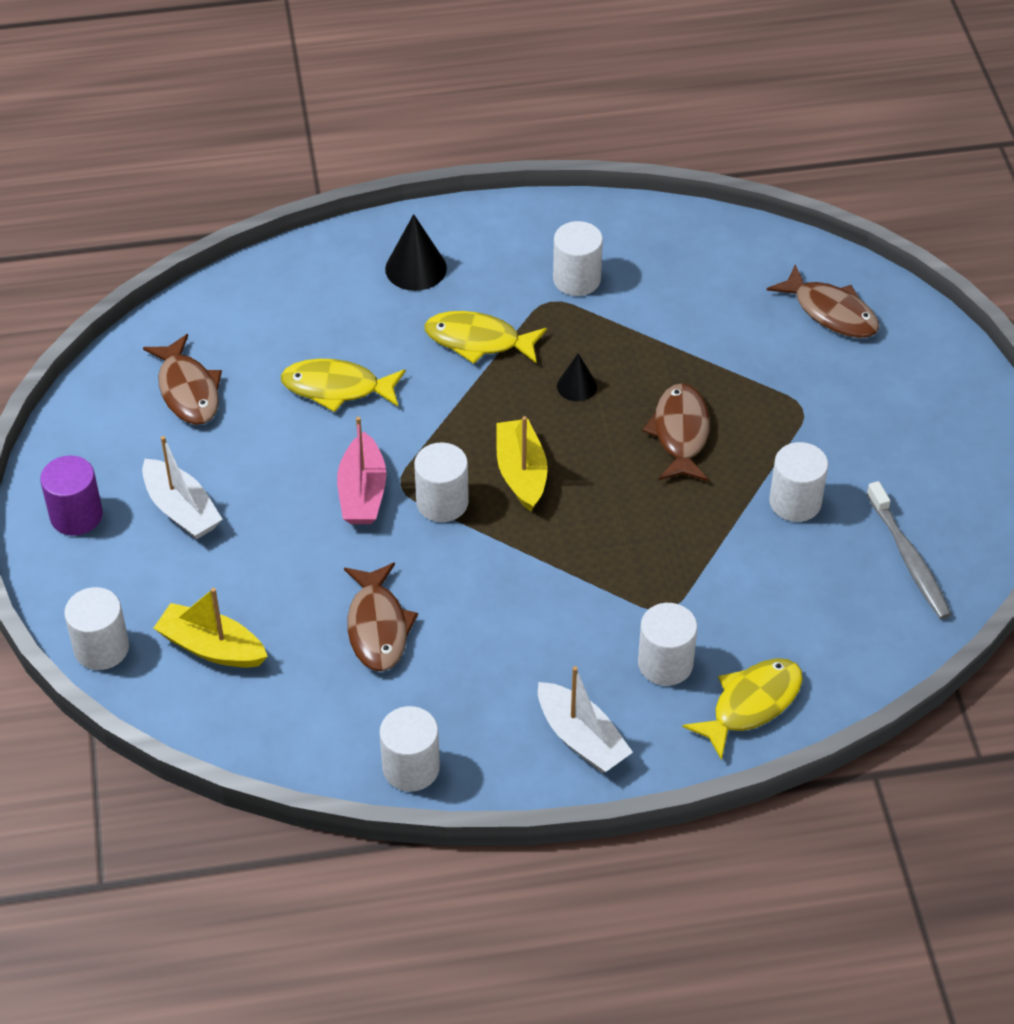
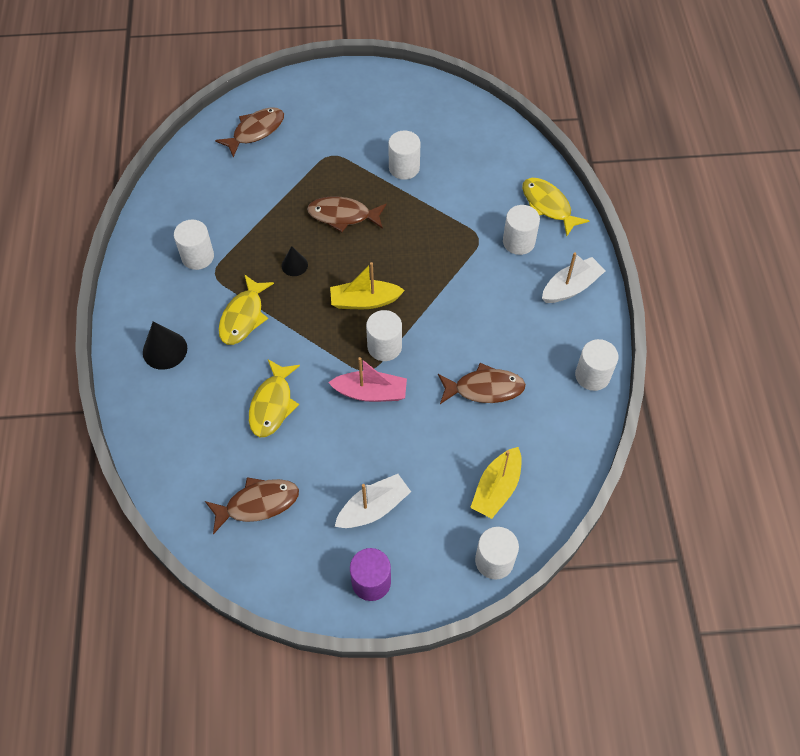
camera: 85 degrees left, 10 degrees up
grey toothbrush [867,481,952,619] -> none

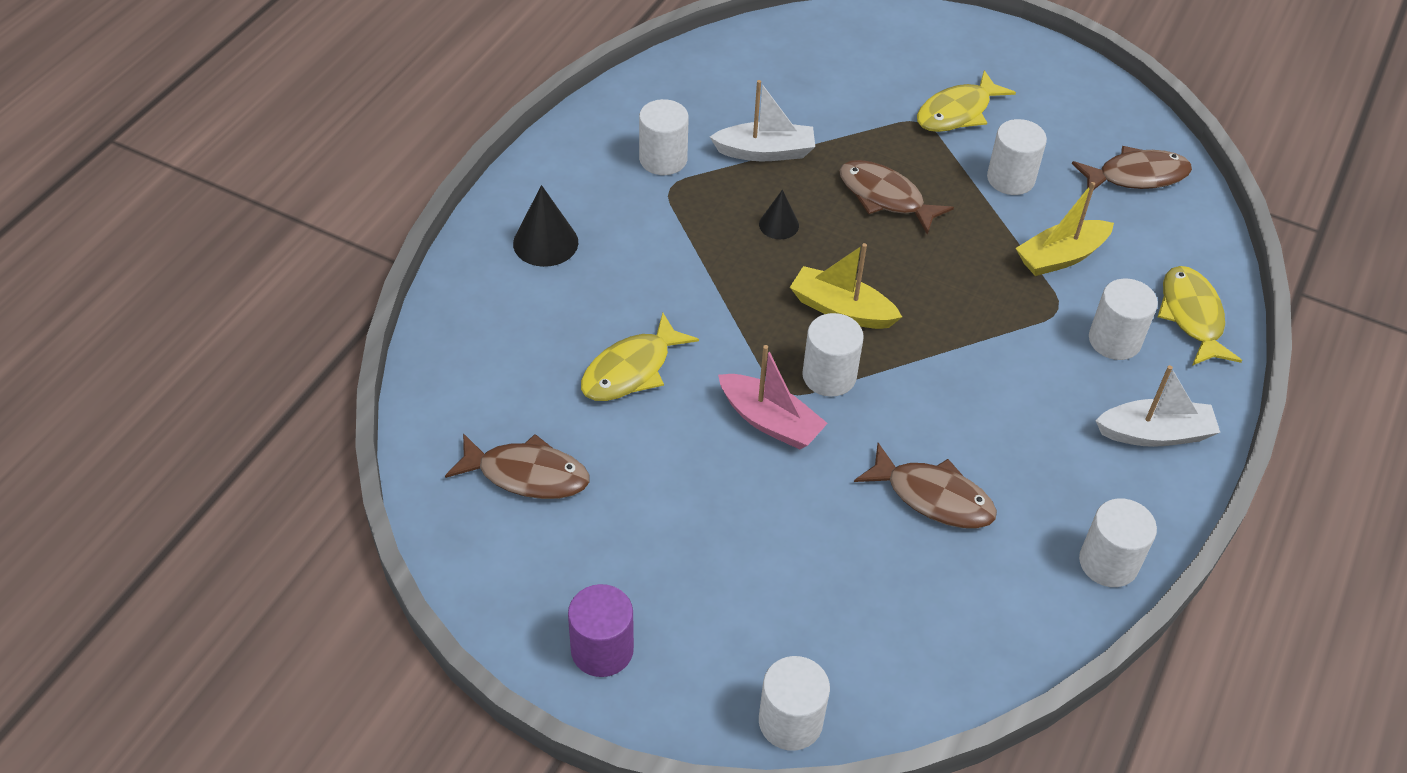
camera: 30 degrees right, 10 degrees down
brown fish [215,107,284,157] -> brown fish moved to [1072,146,1192,189]
yellow fish [219,274,274,345] -> yellow fish moved to [917,70,1016,132]
white boat [335,474,411,528] -> white boat moved to [710,80,815,161]
yellow boat [470,447,522,519] -> yellow boat moved to [1016,182,1114,276]

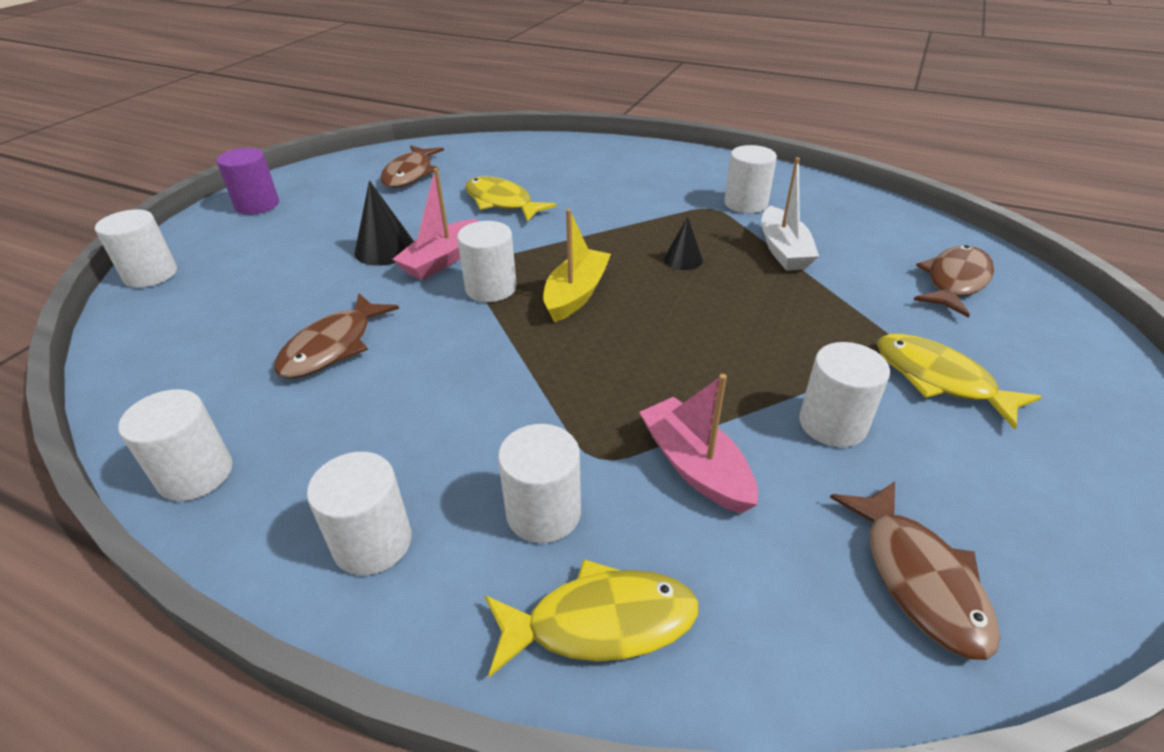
camera: 90 degrees right, 10 degrees down
black cone [513,185,578,267] -> black cone moved to [354,181,414,266]
brown fish [839,160,954,235] -> brown fish moved to [914,245,994,318]
yellow boat [1016,182,1114,276] -> pink boat [639,374,758,514]
white boat [1096,365,1220,447] -> white cylinder [307,452,412,575]

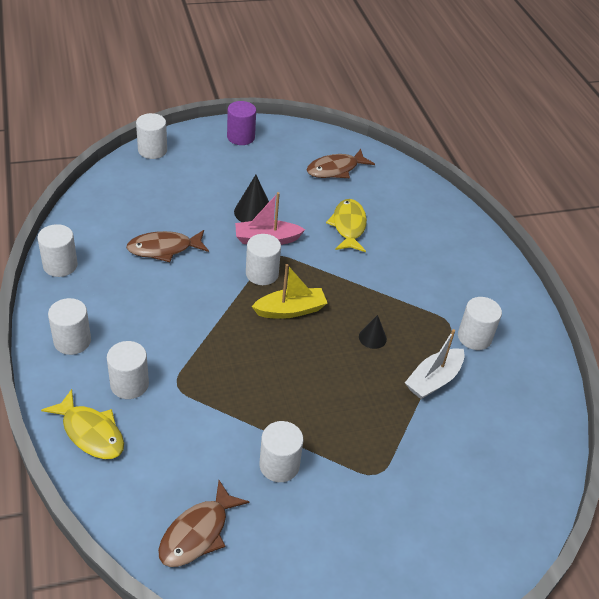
camera: 45 degrees right, 5 degrees up
pink boat [639,374,758,514] -> none
yellow fish [877,334,1042,430] -> none
brown fish [914,245,994,318] -> none

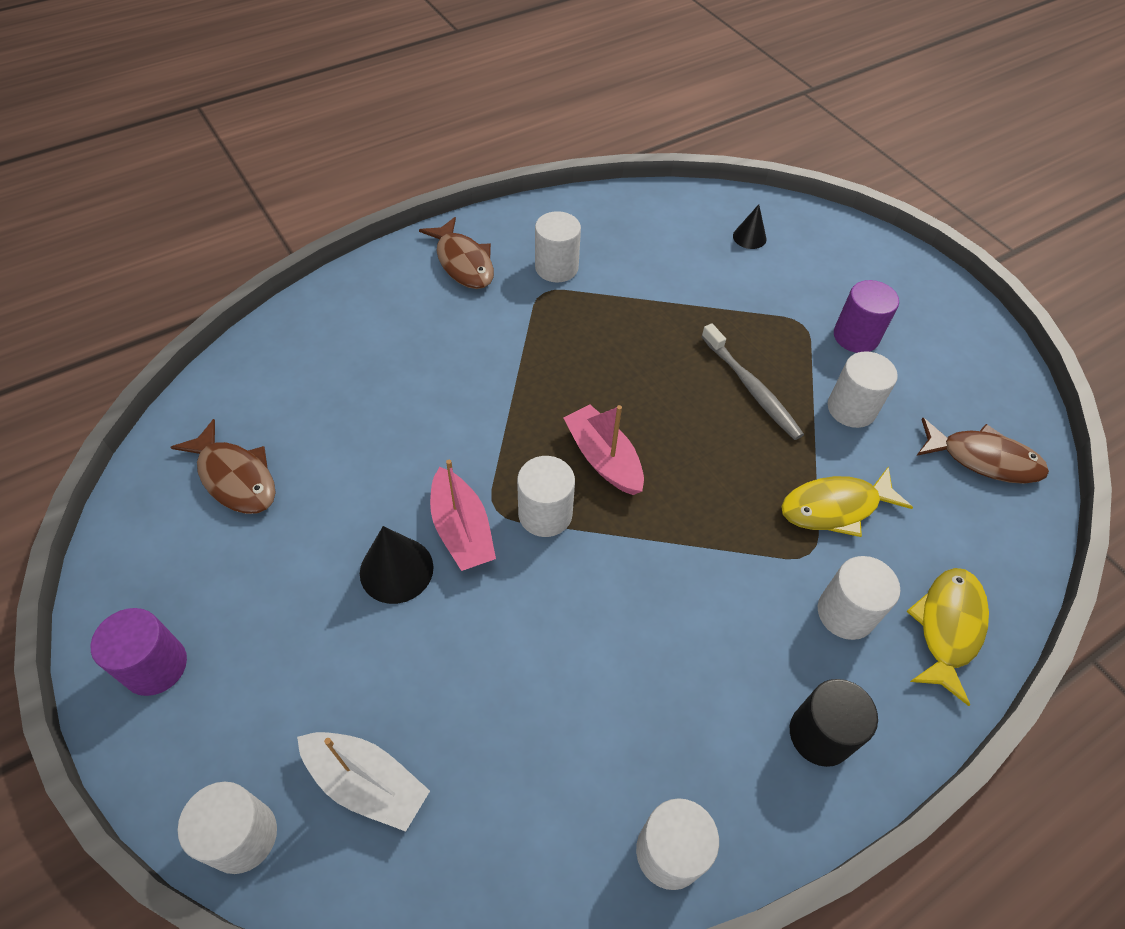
camera: 105 degrees left, 10 degrees up
white cylinder [48,298,91,355] -> black cylinder [790,679,878,767]
brown fish [126,230,209,262] -> brown fish moved to [419,217,494,289]
yellow boat [251,264,327,319] -> pink boat [563,404,644,495]
yellow fish [326,199,367,252] -> yellow fish moved to [781,466,913,537]
black cone [359,315,387,349] -> black cone moved to [733,204,766,249]
white boat [405,329,465,399] -> white boat moved to [297,732,430,832]
none -> grey toothbrush [701,323,804,440]
none -> purple cylinder [834,280,899,353]

